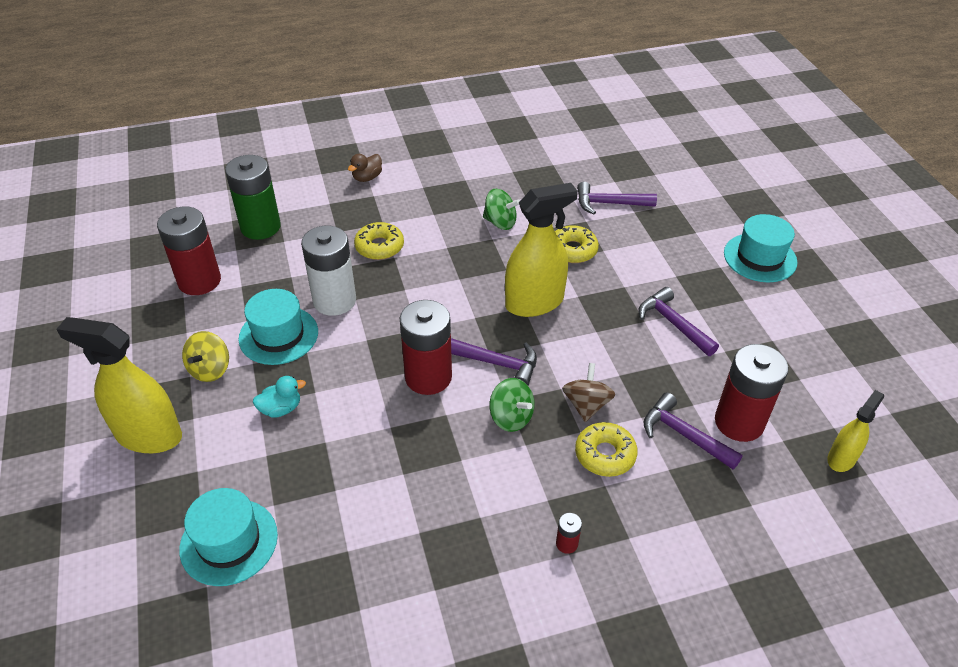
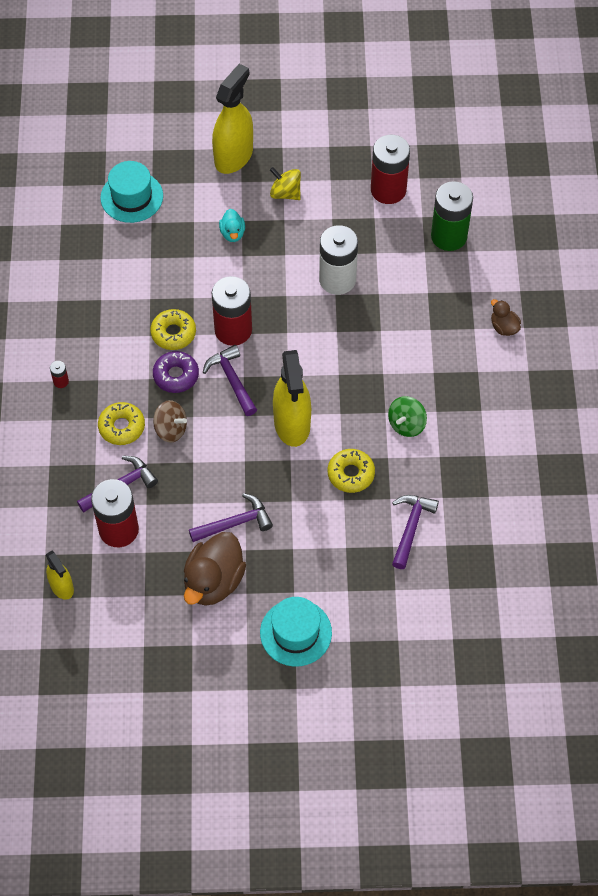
camera: 105 degrees right, 15 degrees up
turquoise hat [238,289,318,365] -> none
yellow donut [354,222,404,260] -> yellow donut moved to [150,309,196,350]
purple hammer [451,338,537,386] -> purple hammer turned 120 degrees clockwise [203,345,257,416]
green spinning top [490,378,534,432] -> purple donut [153,351,199,393]
none -> brown duck [184,532,246,606]

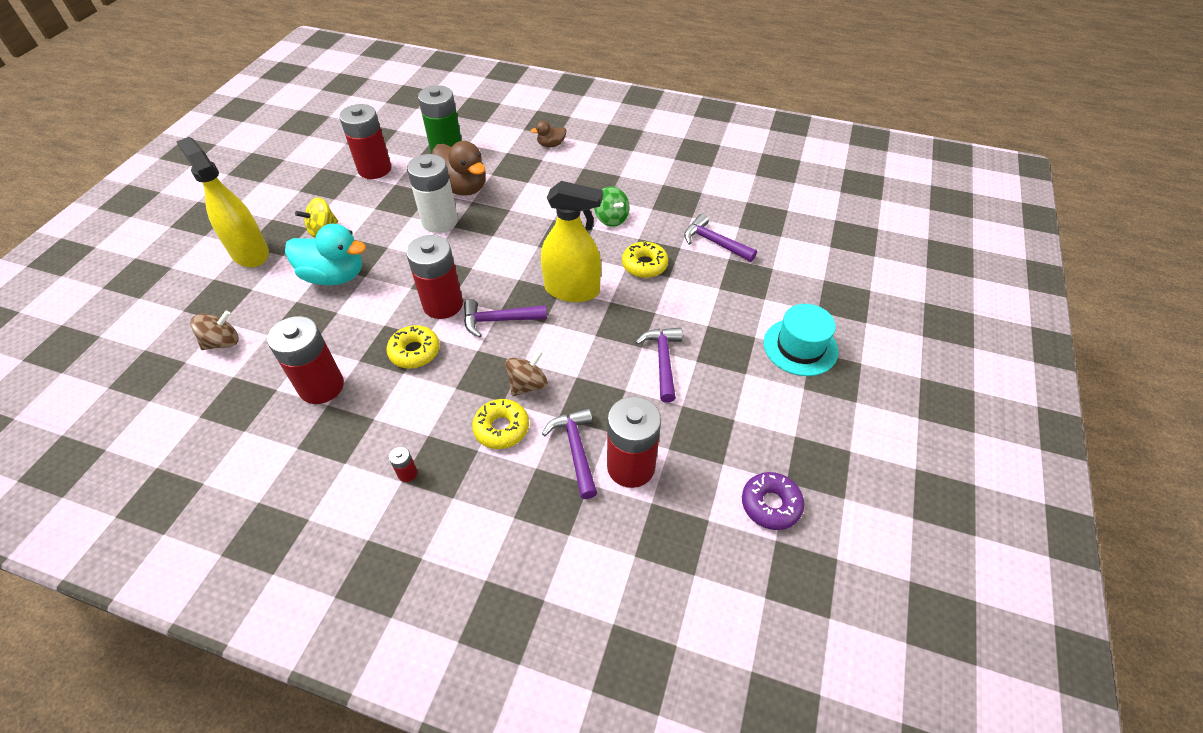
camera: 70 degrees left, 10 degrees down
yellow spray bottle [46,551,74,600] -> none
turquoise hat [100,161,163,223] -> brown spinning top [190,311,239,350]
purple donut [153,351,199,393] -> purple donut moved to [742,472,804,530]
brown duck [184,532,246,606] -> brown duck moved to [432,141,486,196]
turquoise duck [219,209,245,242] -> turquoise duck [285,224,366,286], size x2.00
none -> red battery [267,316,344,404]

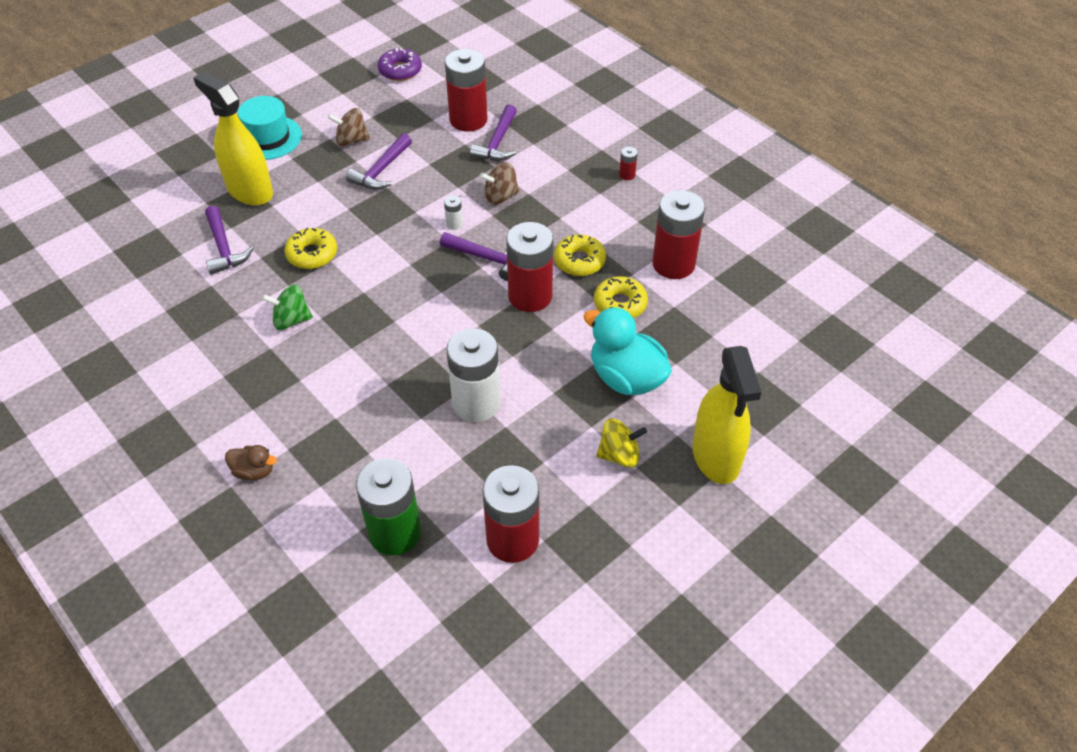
camera: 150 degrees left, 0 degrees up
brown spinning top [190,311,239,350] -> brown spinning top moved to [328,108,370,146]
brown duck [432,141,486,196] -> none
yellow donut [472,399,529,449] -> yellow donut moved to [594,276,648,318]
yellow spray bottle [541,181,603,302] -> yellow spray bottle moved to [193,71,273,206]
green spinning top [594,186,630,227] -> green spinning top turned 90 degrees counterclockwise [262,284,313,330]
none -> white battery [444,195,463,230]

